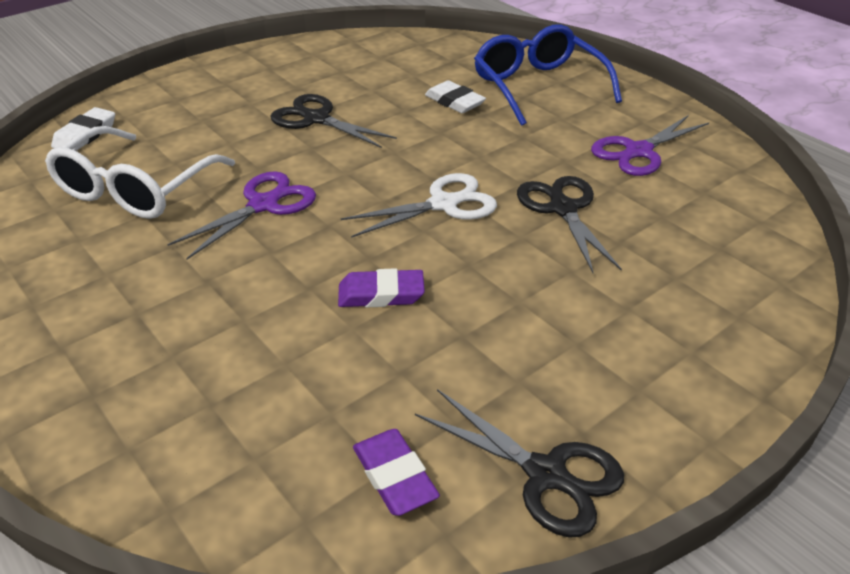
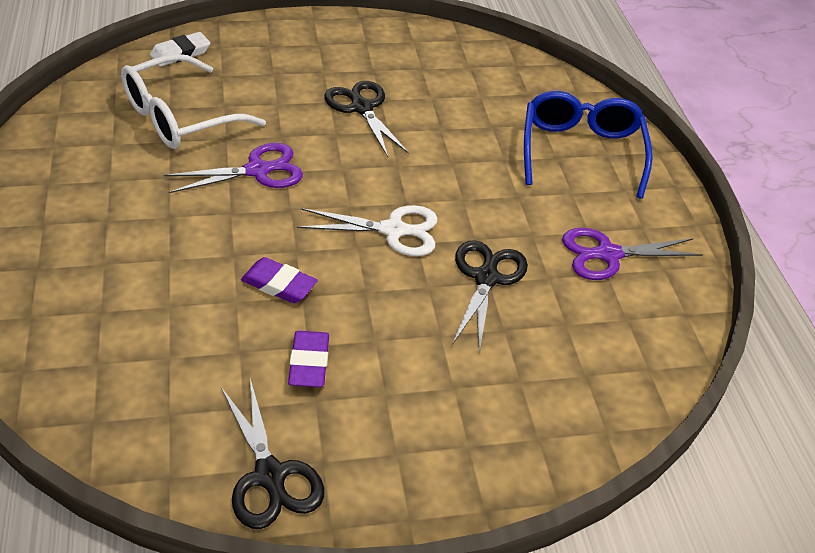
camera: 25 degrees right, 5 degrees up
purple eraser [353,429,440,516] -> purple eraser moved to [288,331,329,387]
white eraser [425,80,486,113] -> none

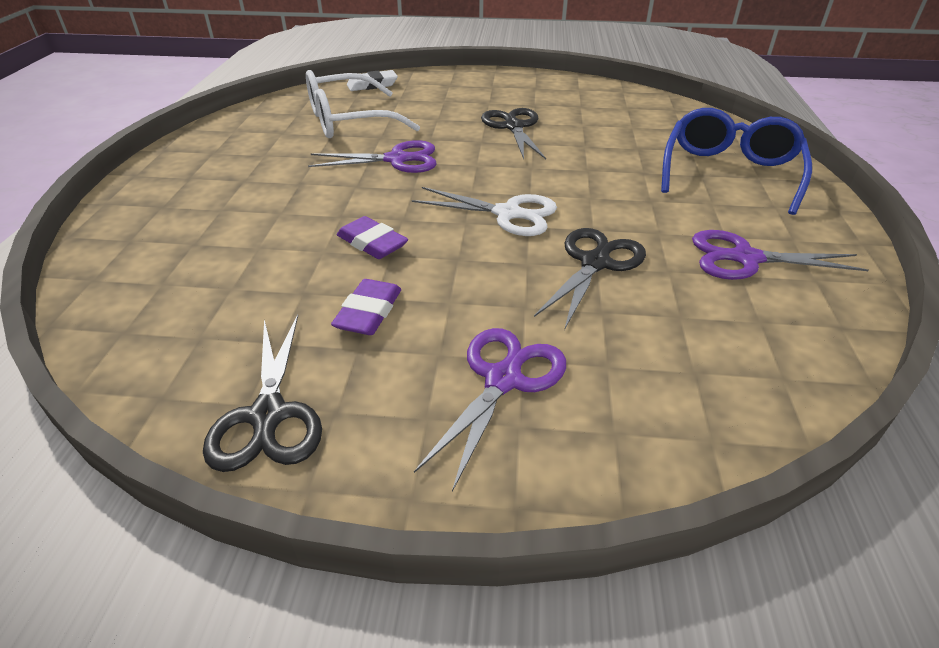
camera: 20 degrees right, 5 degrees down
none -> purple scissors [414,328,566,492]

